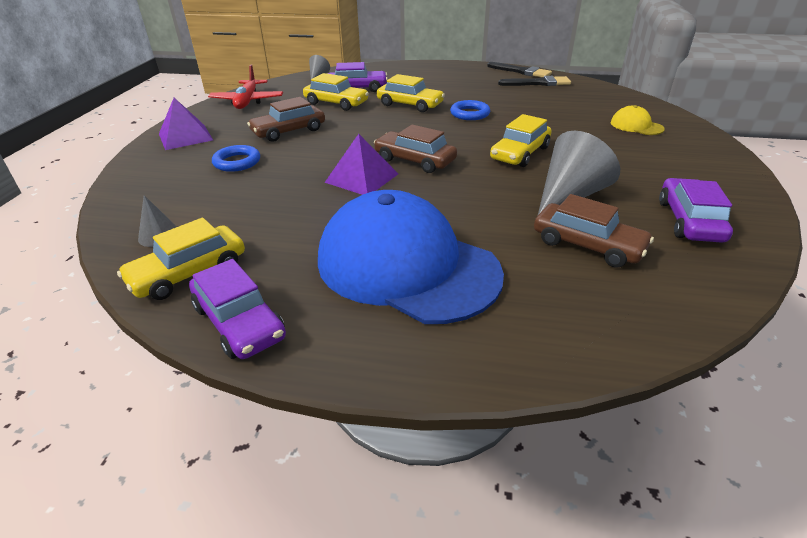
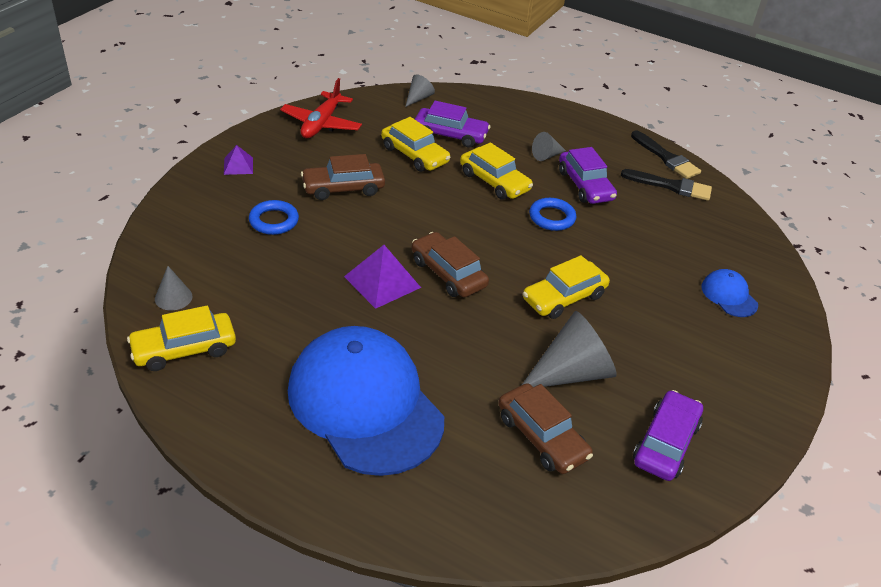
camera: 15 degrees right, 5 degrees up
purple pyramid [159,98,213,150] -> purple pyramid [224,145,253,175], size x0.58
purple car [189,259,286,359] -> purple car moved to [559,147,617,204]
yellow cap [611,105,665,135] -> blue cap [702,269,758,317]
none -> grey cone [532,132,566,161]

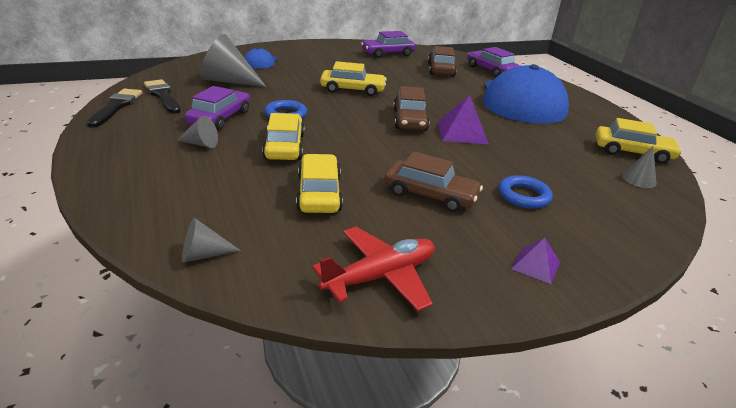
camera: 140 degrees left, 10 degrees down
purple car [415,101,490,148] -> purple car moved to [467,47,520,77]
grey cone [522,311,617,387] -> grey cone moved to [200,34,266,87]

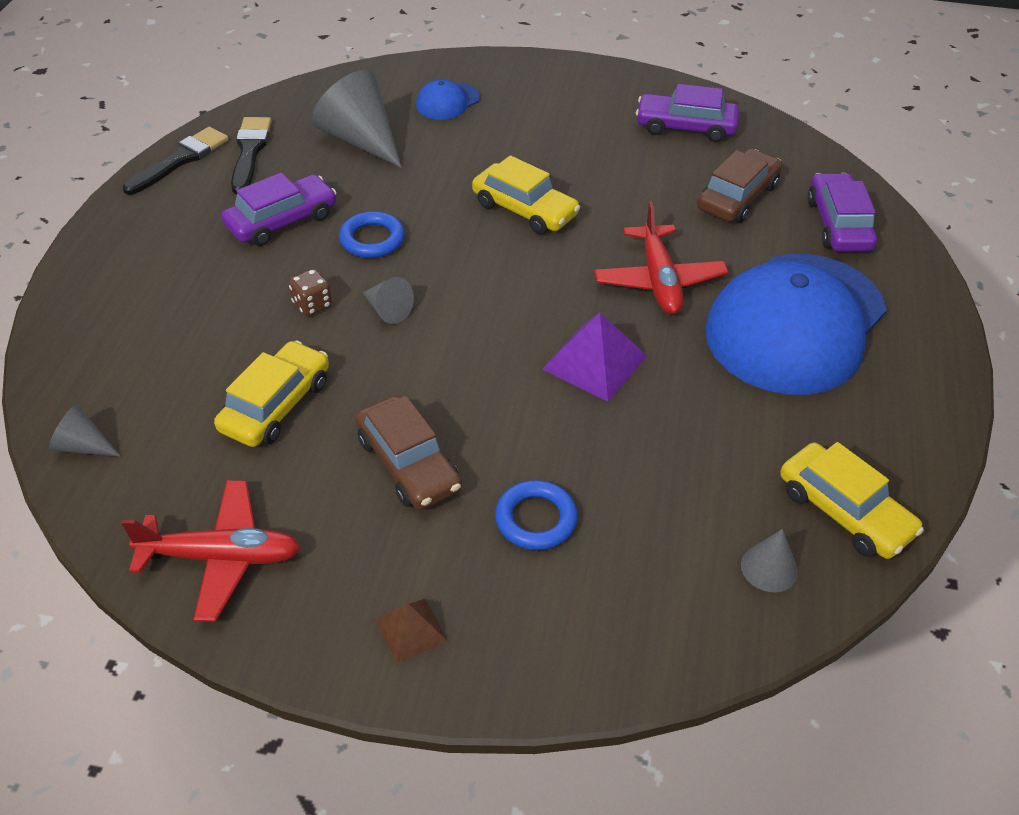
camera: 35 degrees right, 15 degrees up
grey cone [177,116,218,148] -> grey cone moved to [363,277,414,324]
yellow car [262,113,305,160] -> brown dice [289,269,332,316]
brown car [393,86,429,131] -> none
purple pyramid [511,238,560,284] -> brown pyramid [375,599,448,663]
none -> red plane [594,202,728,315]

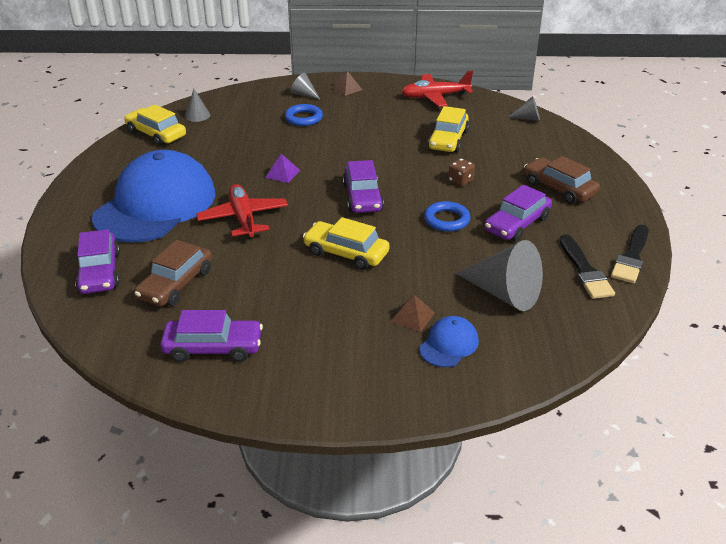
camera: 170 degrees right, 10 degrees down
brown car [355,395,462,510] -> brown car moved to [524,156,600,204]
grey cone [363,277,414,324] -> grey cone moved to [291,73,321,100]
purple pyramid [542,313,647,402] -> purple pyramid [265,154,301,183], size x0.58
none -> purple car [343,160,384,213]
none -> brown pyramid [391,295,435,332]

